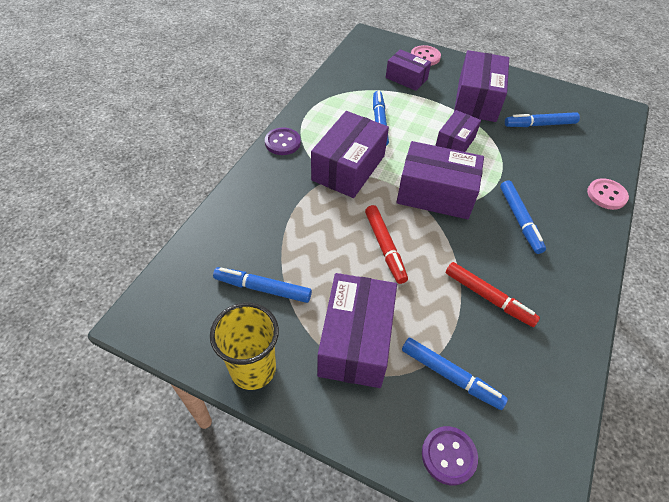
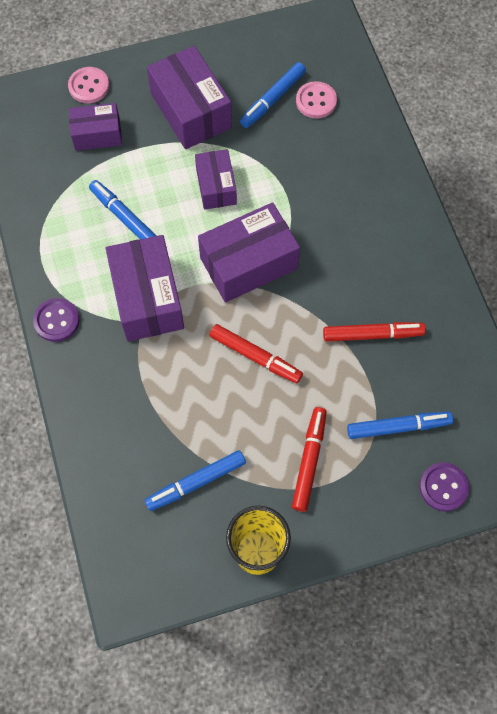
camera: 40 degrees left, 15 degrees up
purple box [317,273,397,388] -> red marker [292,407,327,512]
blue marker [500,180,546,254] -> none
pink button [587,178,629,210] -> pink button moved to [296,81,337,119]

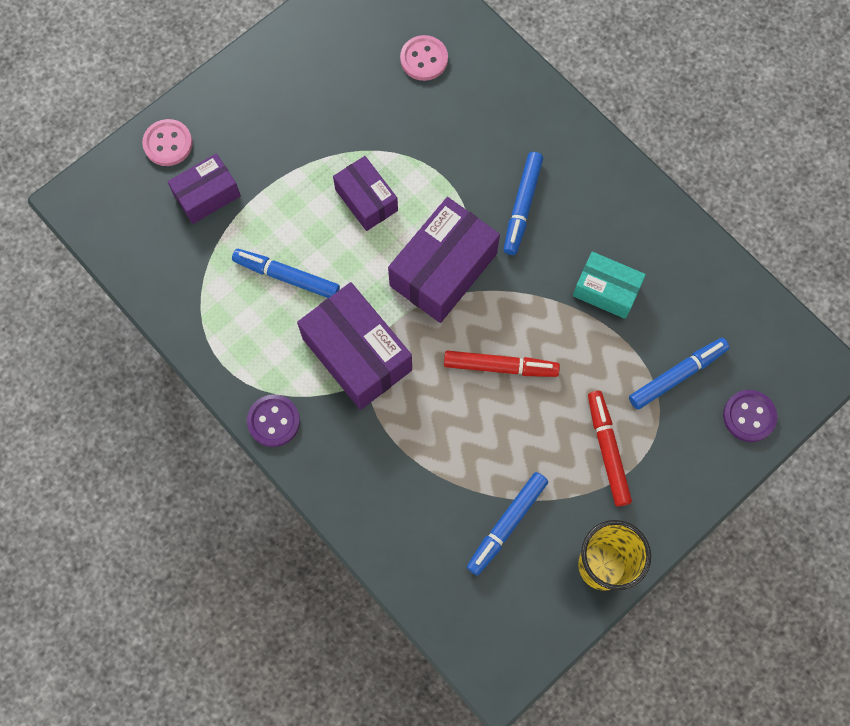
camera: 25 degrees left, 5 degrees up
purple box [147,46,232,149] -> none
blue marker [240,62,306,128] -> blue marker moved to [504,152,543,255]
red marker [323,322,426,342] -> turquoise box [573,252,646,319]

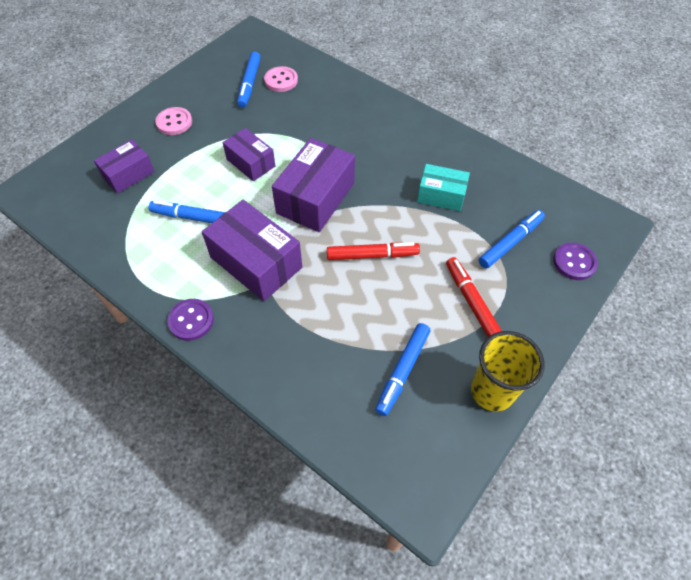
camera: 10 degrees left, 15 degrees down
pink button [142,119,193,166] -> pink button moved to [155,107,192,135]
blue marker [504,152,543,255] -> blue marker moved to [237,52,261,108]

